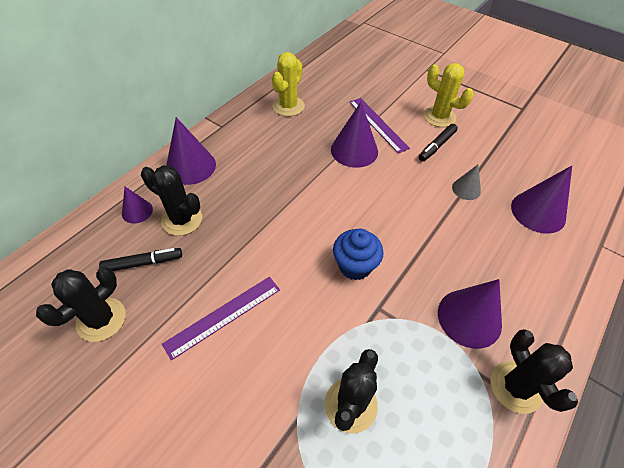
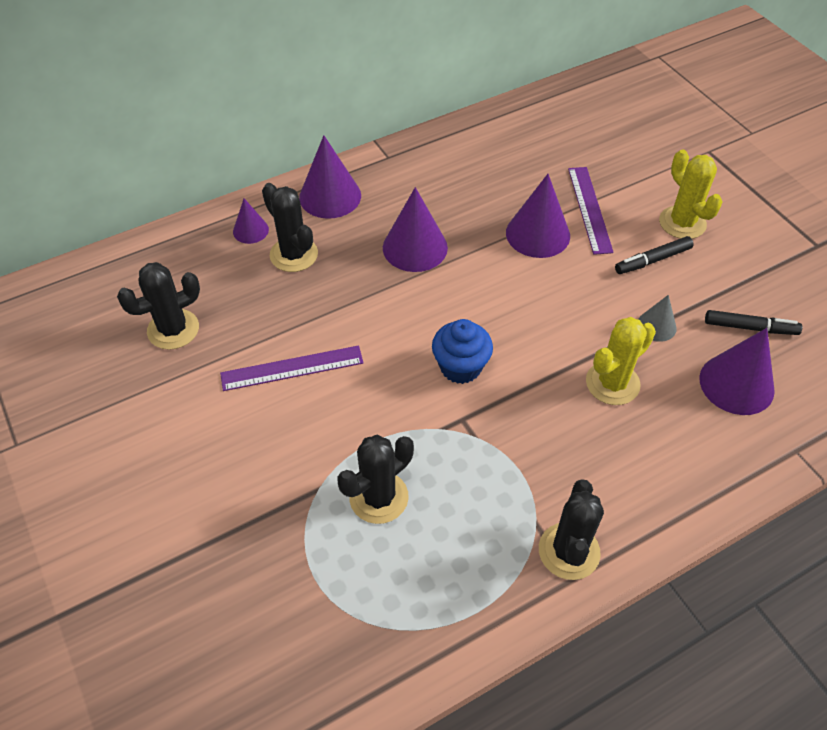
camera: 25 degrees right, 0 degrees up
black marker [99,248,182,271] -> black marker moved to [705,310,802,335]
yellow cactus [272,52,305,116] -> yellow cactus moved to [586,317,656,405]
purple cone [438,279,502,349] -> purple cone moved to [383,187,448,272]

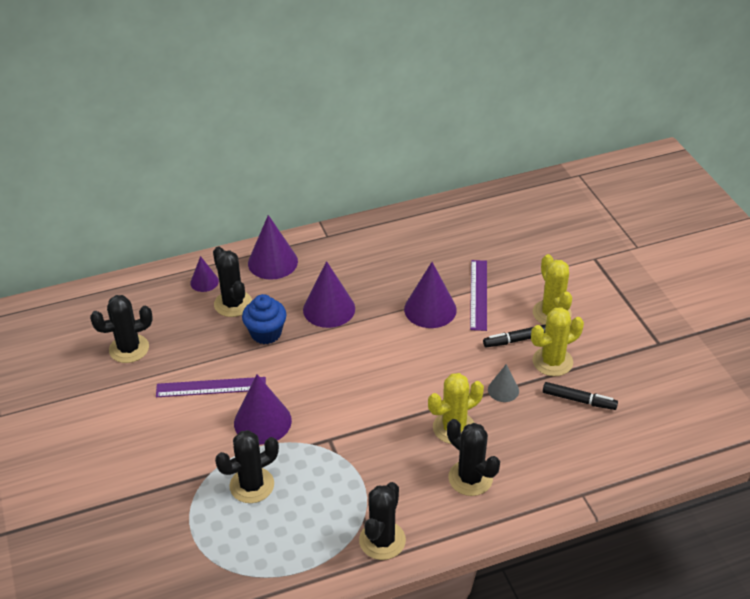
camera: 10 degrees right, 10 degrees down
blue cupcake [432,319,493,384] -> blue cupcake moved to [242,294,287,344]
purple cone [700,328,775,415] -> purple cone moved to [234,374,292,445]
none -> black cactus [447,419,500,496]
none -> yellow cactus [531,307,584,376]

